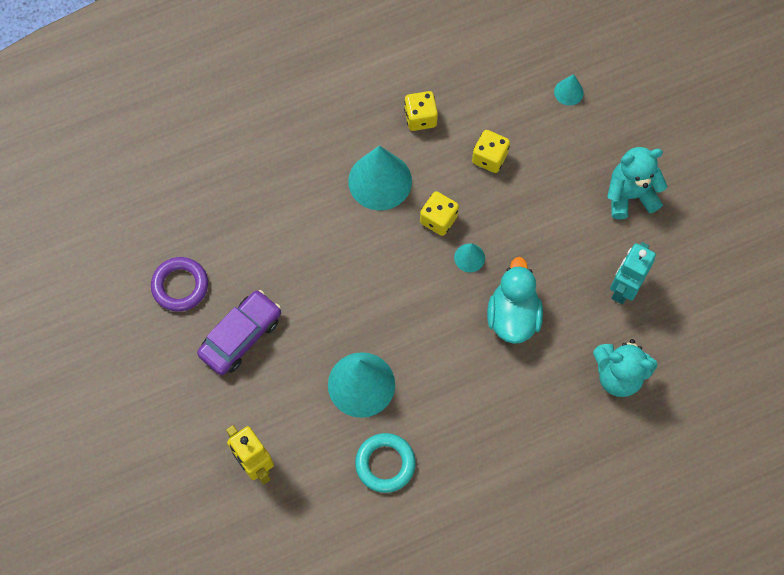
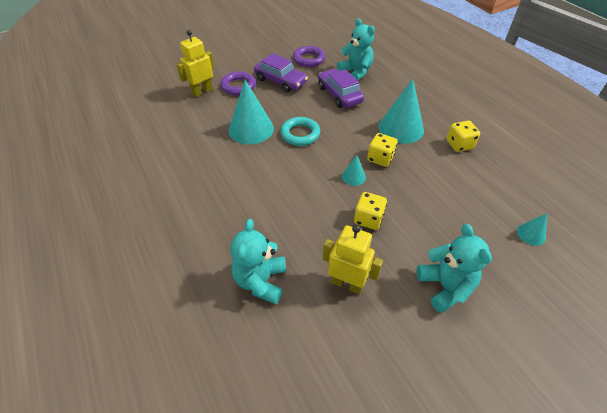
camera: 85 degrees right, 20 degrees down
turquoise ring [355,433,416,493] -> turquoise ring moved to [280,117,320,146]
yellow dice [472,130,510,173] -> yellow dice moved to [354,192,387,230]
turquoise duck [487,257,543,344] -> none
turquoise robot [610,242,656,304] -> yellow robot [323,225,383,294]
none -> purple ring [220,71,256,95]
none -> purple car [318,69,364,108]
none -> turquoise teddy bear [337,18,375,81]

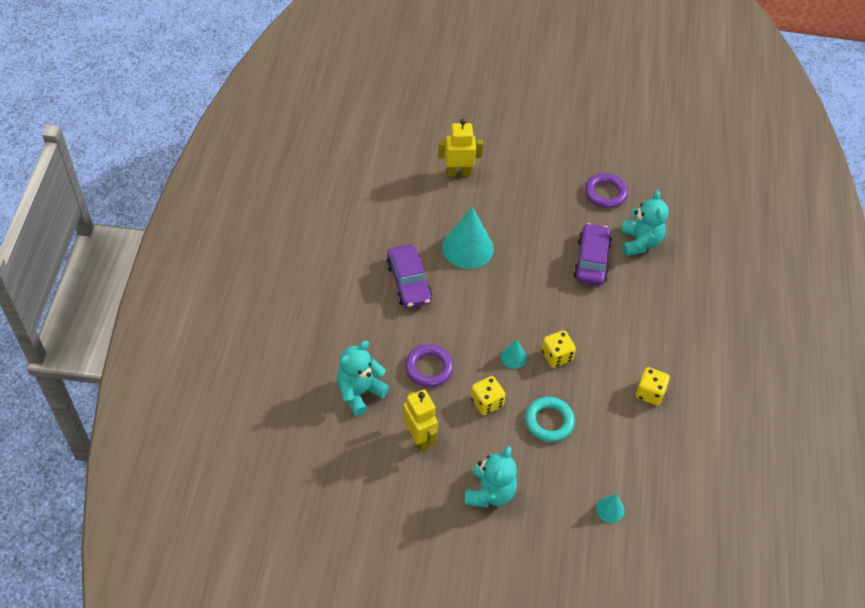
camera: 35 degrees right, 5 degrees up
purple ring [220,71,256,95] -> purple ring moved to [405,344,454,387]
purple car [254,53,308,92] -> purple car moved to [386,245,432,308]
turquoise ring [280,117,320,146] -> turquoise ring moved to [525,397,575,442]
turquoise cone [378,79,424,144] -> none

